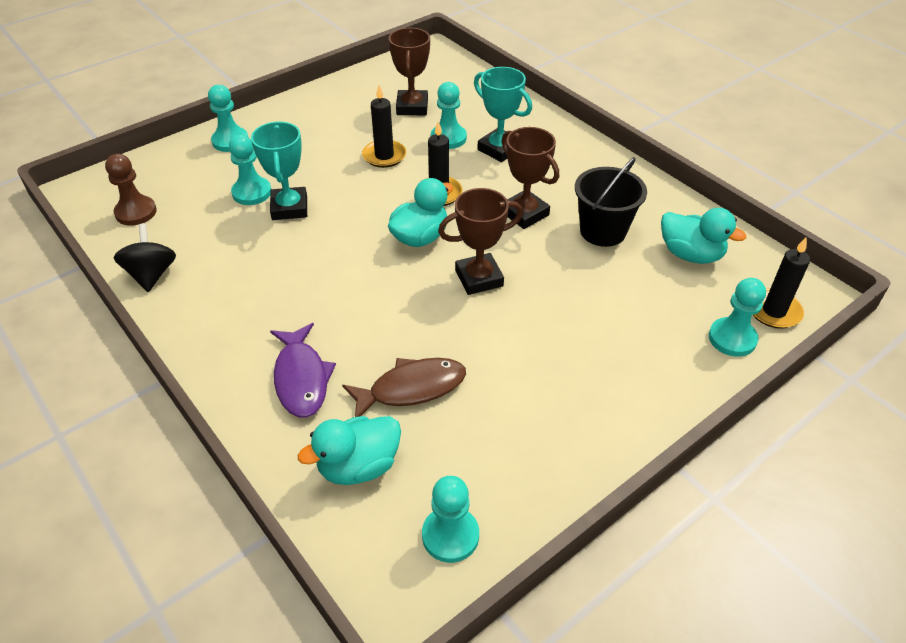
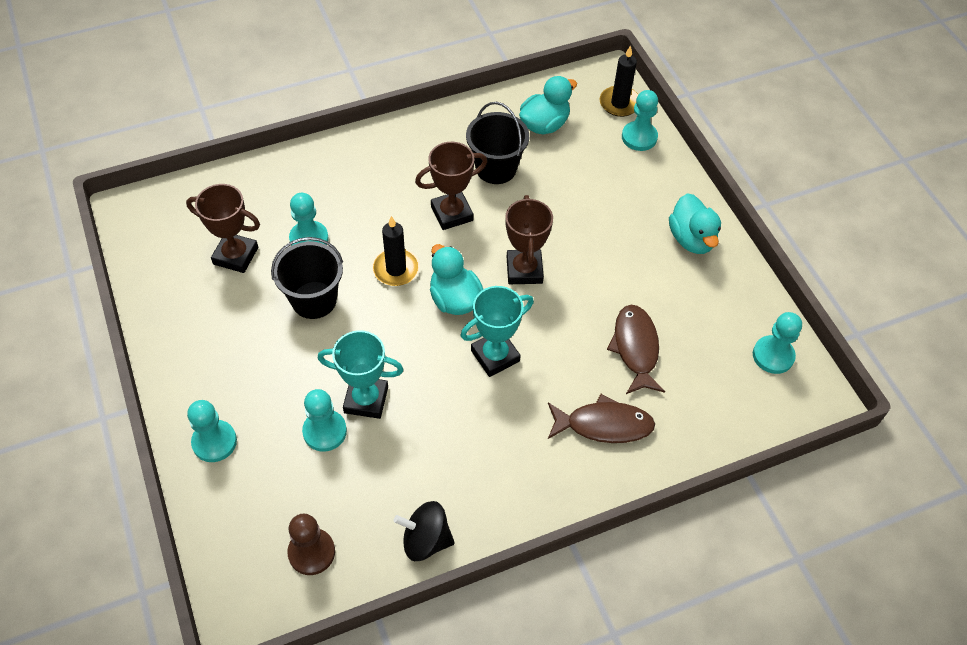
camera: 75 degrees left, 10 degrees up
purple fish [270,323,336,418] -> brown fish [548,394,655,443]
turquoise duck [298,416,401,485] -> turquoise duck moved to [669,193,721,254]
black candle [362,85,406,168] -> black bucket [271,237,343,319]
turquoise trophy [474,67,532,162] -> turquoise trophy moved to [461,286,534,377]

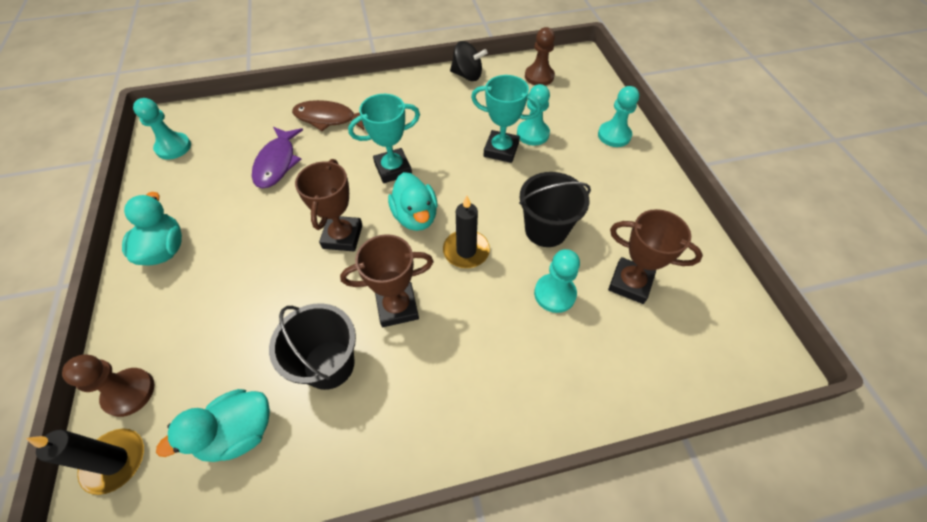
camera: 170 degrees left, 0 degrees up
brown fish [607,305,665,394] -> purple fish [252,127,303,188]
turquoise pawn [622,90,658,151] -> brown pawn [62,354,154,417]

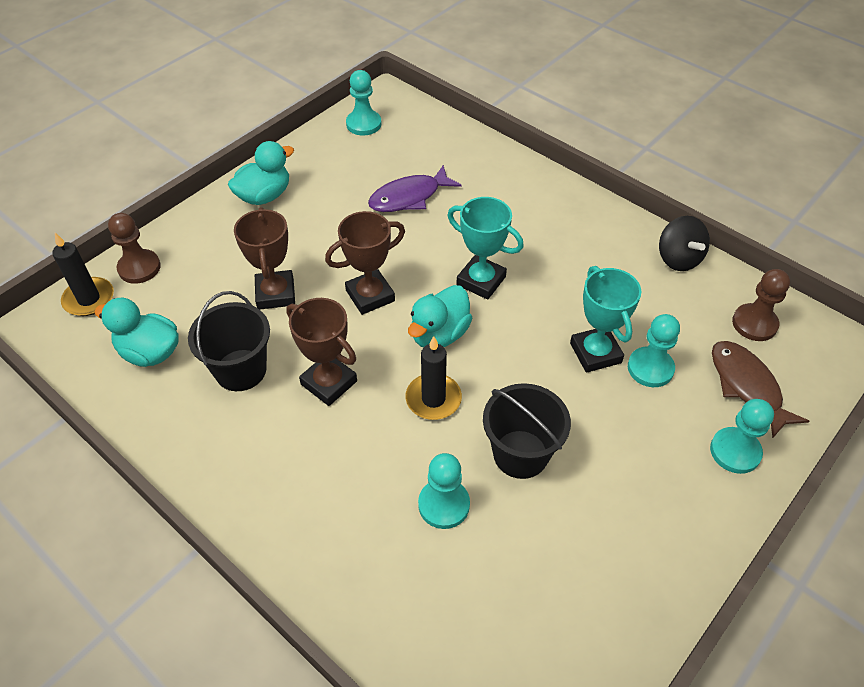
camera: 55 degrees right, 5 degrees down
brown fish [292,100,364,131] -> brown fish moved to [712,341,809,439]
brown trophy [608,209,703,304] -> brown trophy moved to [234,207,295,310]

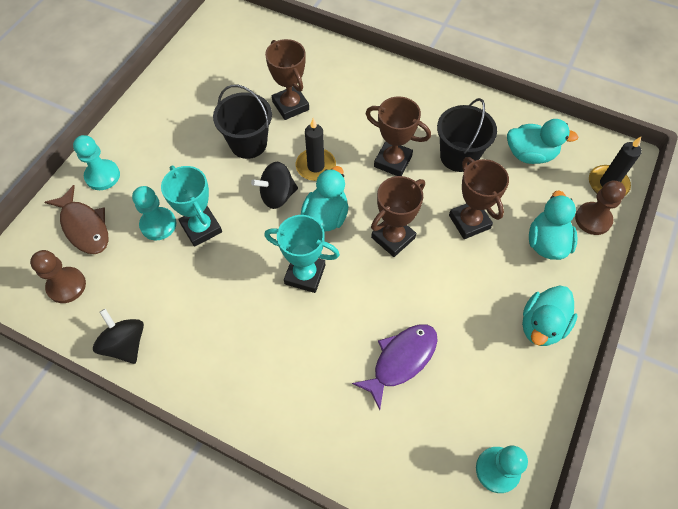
camera: 165 degrees right, 10 degrees up
turquoise pawn [418,453,470,529] -> brown trophy [265,39,309,120]
none -> black spinning top [251,162,298,209]
none -> turquoise duck [529,190,578,260]

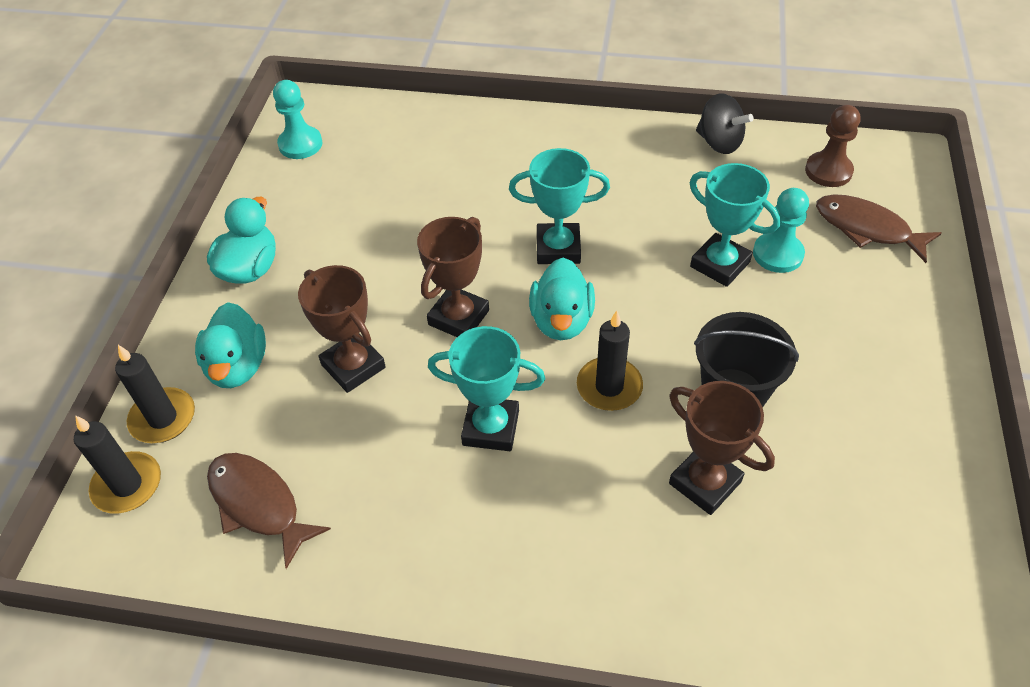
camera: 165 degrees right, 10 degrees down
turquoise pawn [73,135,120,190] -> none
black spinning top [251,162,298,209] -> none
purple fish [352,324,438,410] -> none
brown trophy [366,96,431,176] -> turquoise trophy [428,326,545,451]
black bucket [437,98,497,172] -> none
turquoise duck [507,119,578,164] -> brown fish [207,453,331,569]
brown pawn [575,181,626,235] -> black candle [115,345,195,443]

